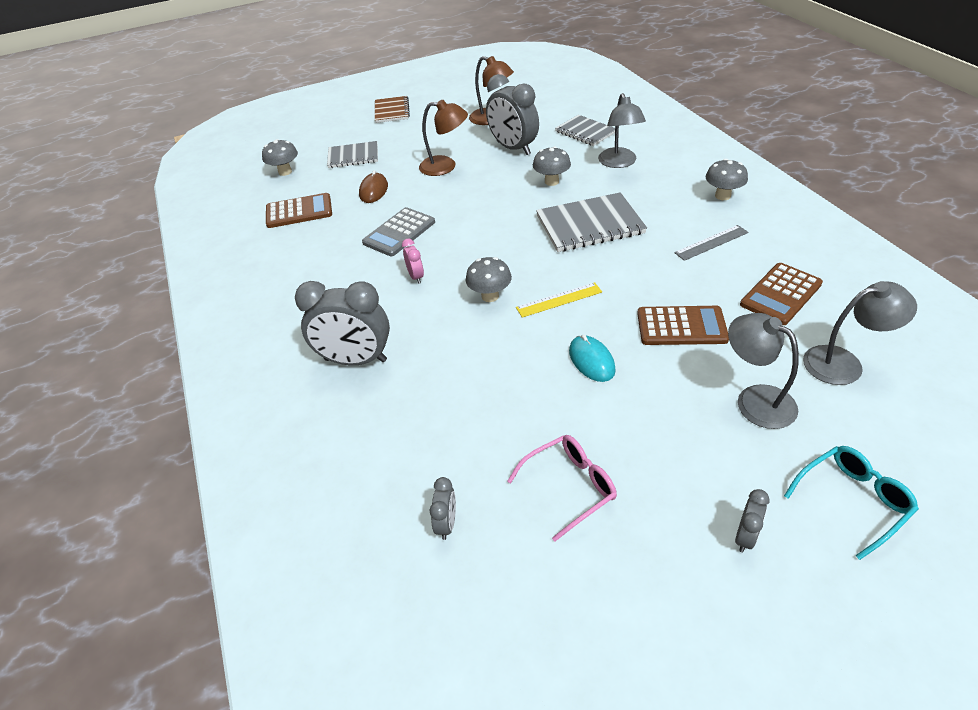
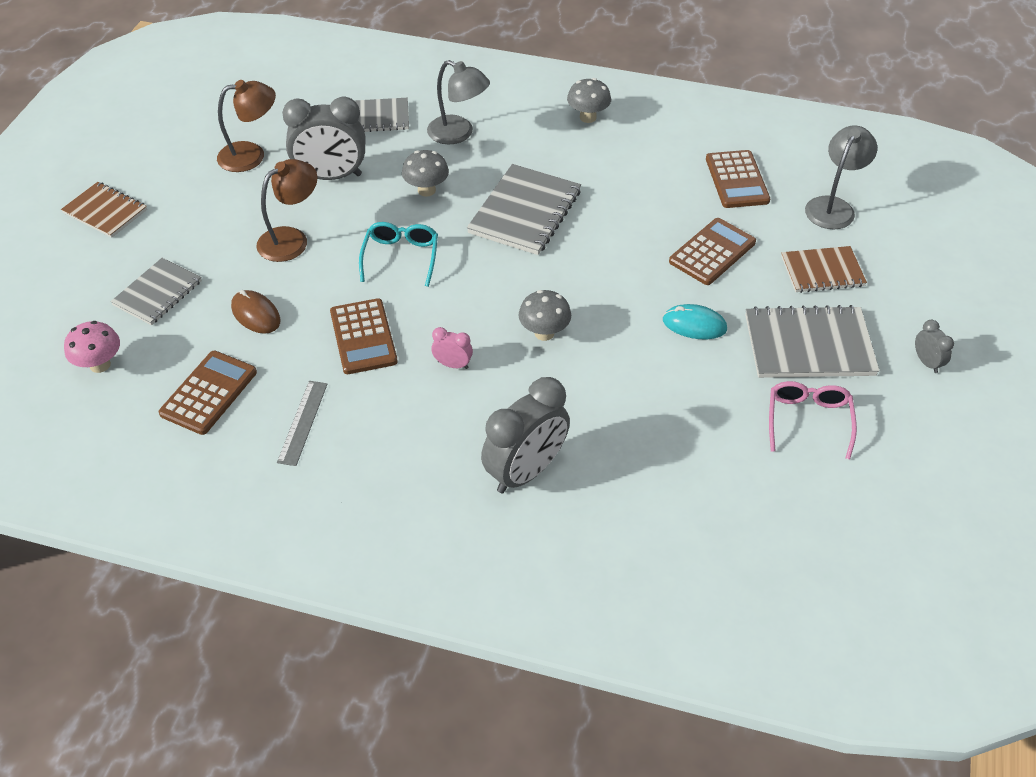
camera: 55 degrees left, 5 degrees up
grey mushroom [262,139,298,176] -> pink mushroom [64,321,120,373]
grey calculator [362,207,435,256] -> brown calculator [330,298,398,374]
grey clock [430,477,456,540] -> none
yellow ruler [516,282,602,318] -> none
grey ruler [674,225,749,261] -> grey ruler moved to [277,381,327,466]
grey lamp [728,313,799,429] -> brown notebook [781,246,867,293]
turquoise glasses [784,446,919,560] -> turquoise glasses moved to [359,222,438,287]
none -> grey notebook [745,305,880,378]

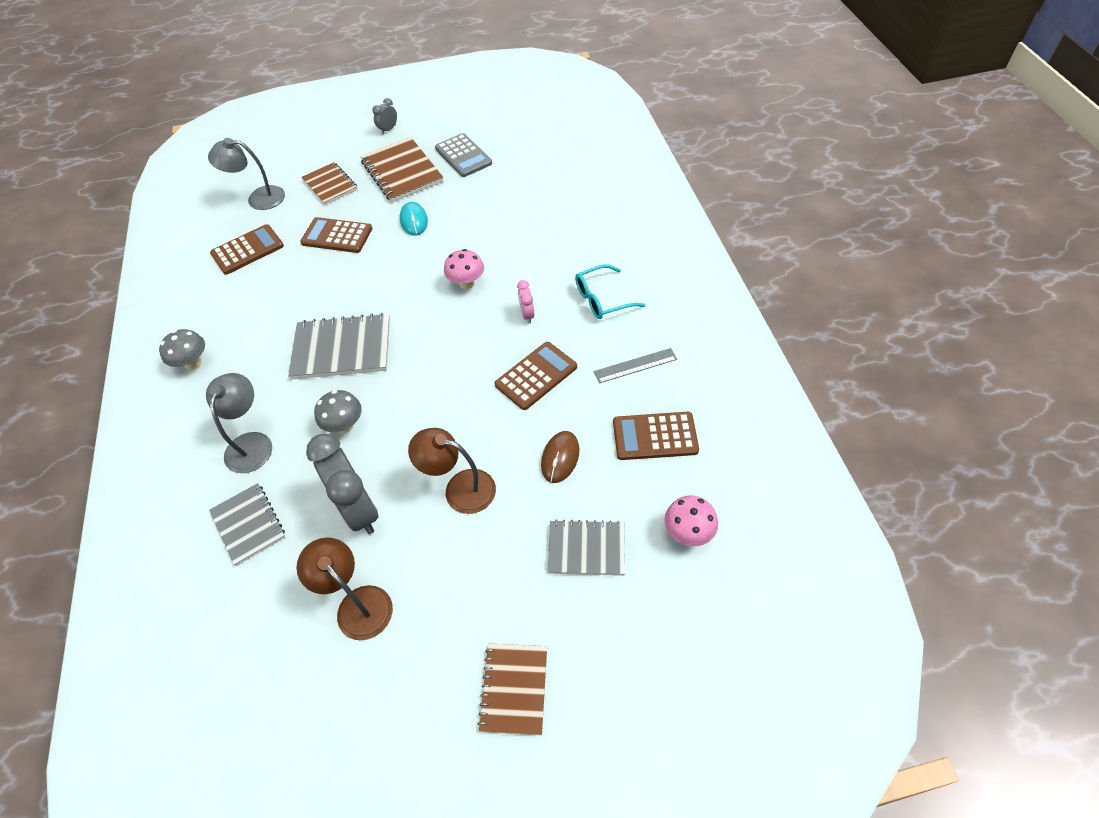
camera: 115 degrees left, 5 degrees up
turquoise glasses [359,222,438,287] -> turquoise glasses moved to [575,264,645,319]
grey clock [481,377,570,493] -> none
grey mushroom [518,290,571,341] -> pink mushroom [444,249,484,289]
grey notebook [745,305,880,378] -> brown notebook [360,137,444,202]
pink glasses [769,381,857,460] -> grey calculator [435,133,492,177]

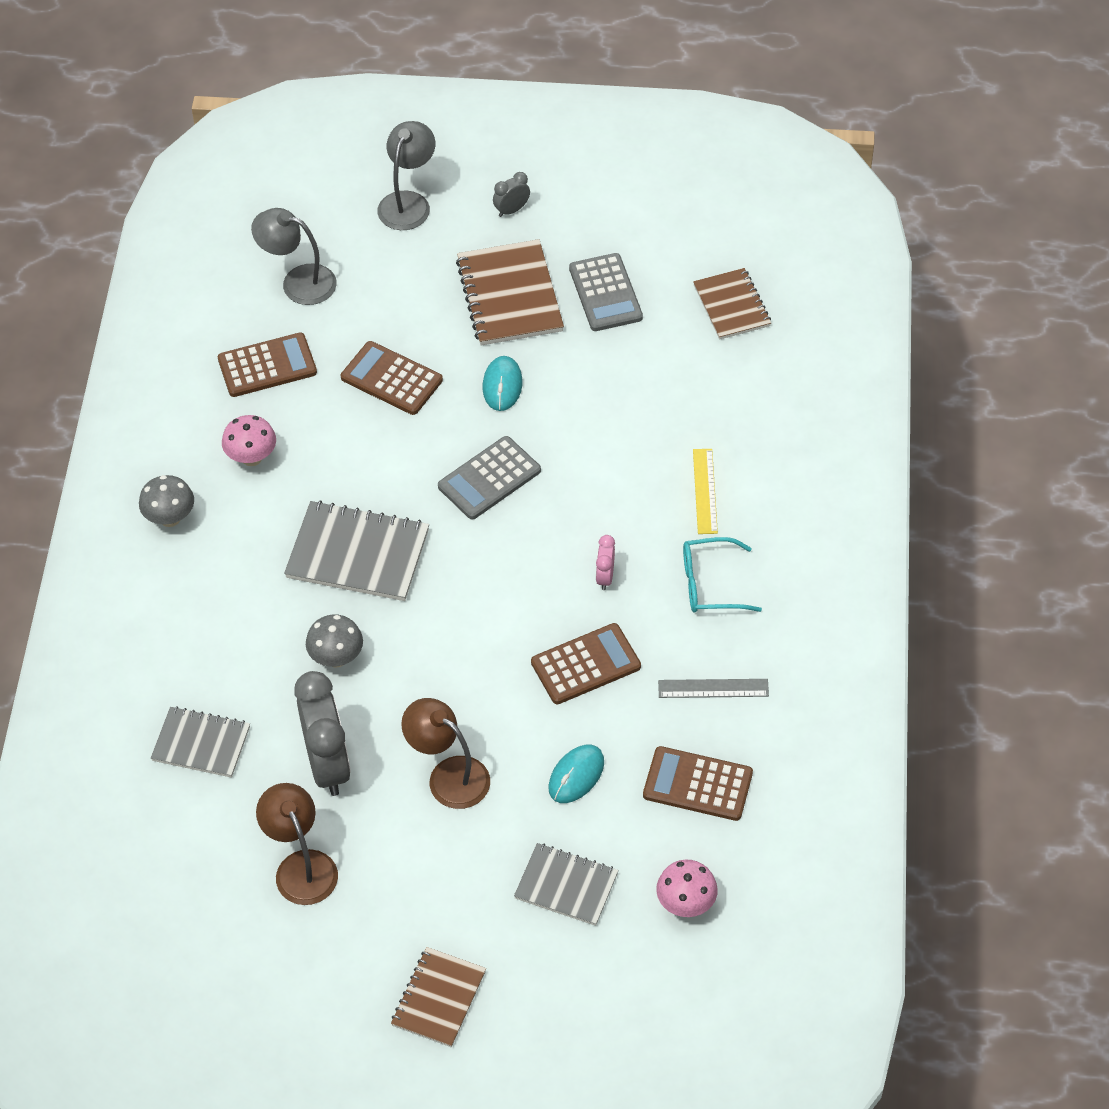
camera: 15 degrees right, 0 degrees up
grey lamp [206,373,272,473] -> grey lamp moved to [377,121,435,230]
grey notebook [209,483,285,566] -> grey notebook turned 60 degrees counterclockwise [151,706,250,778]
brown notebook [302,162,358,205] -> brown notebook moved to [693,268,771,340]
pink mushroom [444,249,484,289] -> pink mushroom moved to [222,415,276,466]
brown mouse [541,431,579,483] -> turquoise mouse [548,745,604,803]
none -> grey calculator [438,436,541,520]
none -> yellow ruler [693,449,718,534]

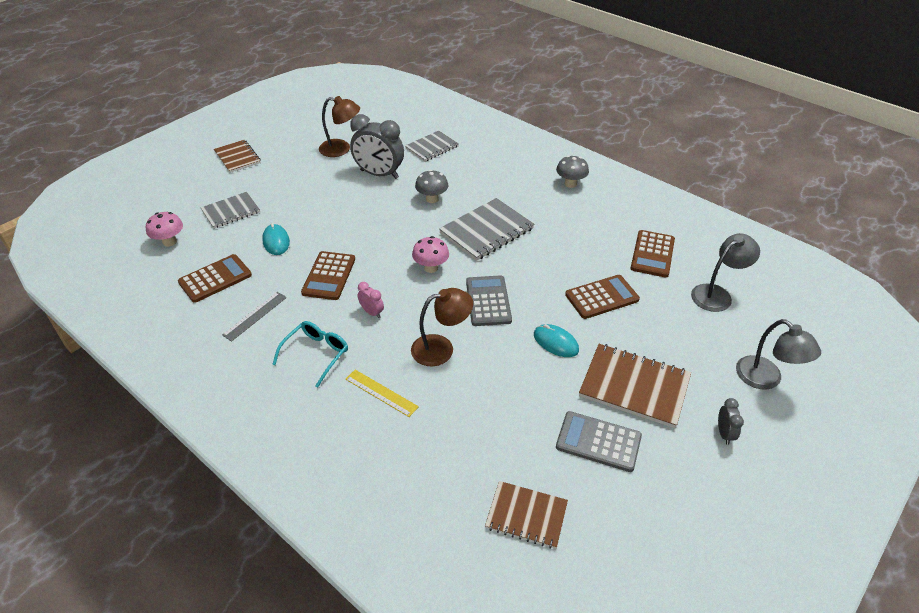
camera: 125 degrees right, 10 degrees down
pink mushroom [222,415,276,466] -> pink mushroom moved to [412,236,449,273]
brown lamp [401,698,490,809] -> brown lamp moved to [411,288,473,366]

